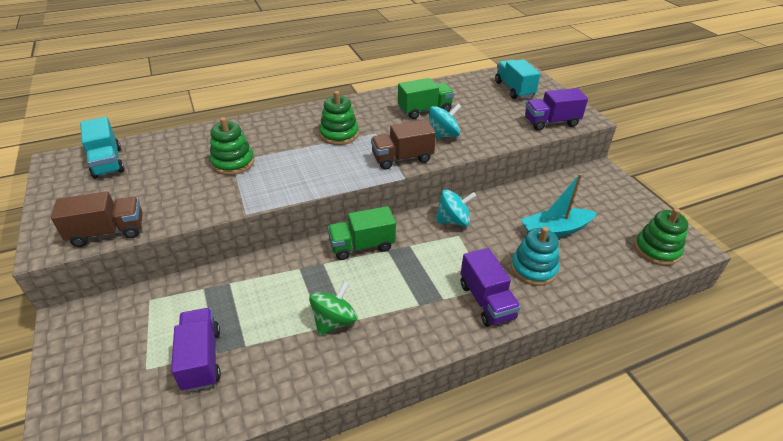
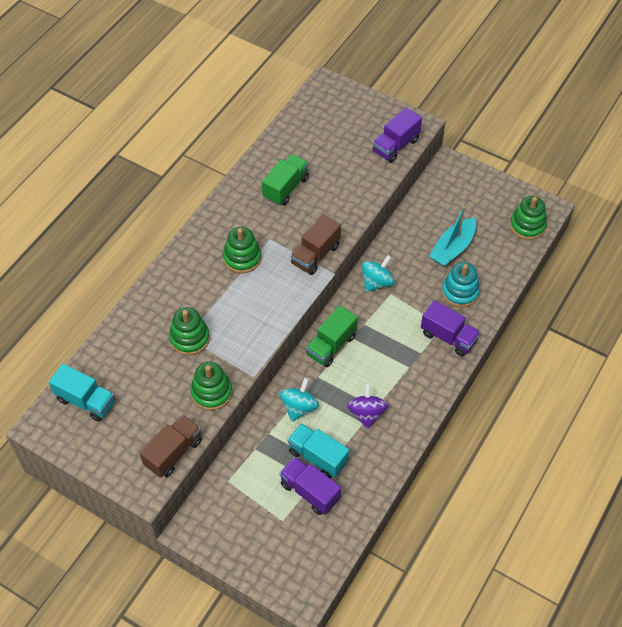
camera: 35 degrees left, 15 degrees up
green spinning top [309,281,358,336] -> purple spinning top [347,383,389,429]
turquoise spinning top [429,103,462,138] -> turquoise spinning top moved to [280,378,319,422]
turquoise truck [495,59,541,99] -> turquoise truck moved to [288,423,349,478]
none -> green stacking toy [190,362,233,411]

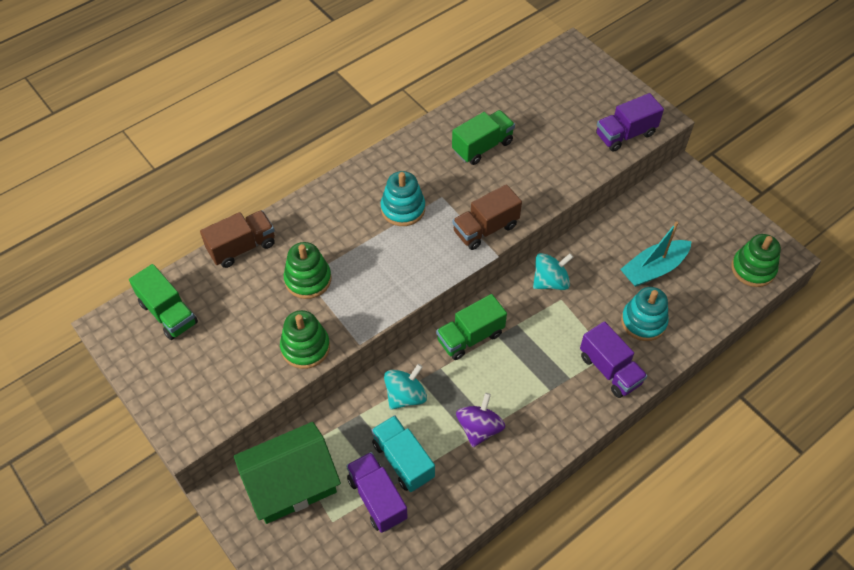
camera: 20 degrees right, 0 degrees up
turquoise truck [49,364,115,421] -> green truck [129,264,198,340]
brown truck [140,415,202,478] -> brown truck moved to [200,210,275,268]
green stacking toy [223,227,262,273] -> turquoise stacking toy [381,171,425,226]
none -> green house [234,422,341,524]

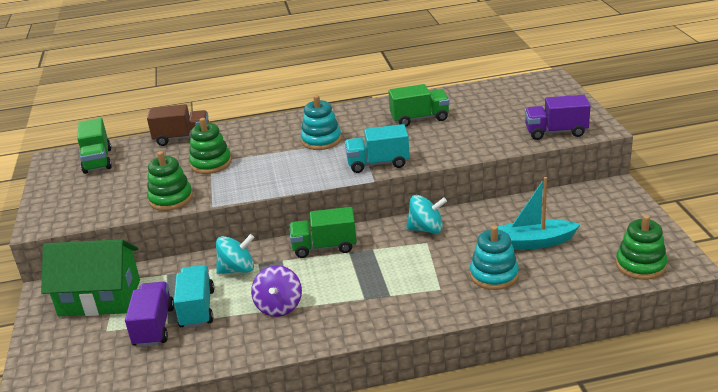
camera: 30 degrees right, 25 degrees down
brown truck [453,184,522,250] -> turquoise truck [345,124,410,173]
purple spinning top [456,393,505,447] -> purple spinning top turned 135 degrees clockwise [251,265,302,317]
purple truck [580,321,647,398] -> none

